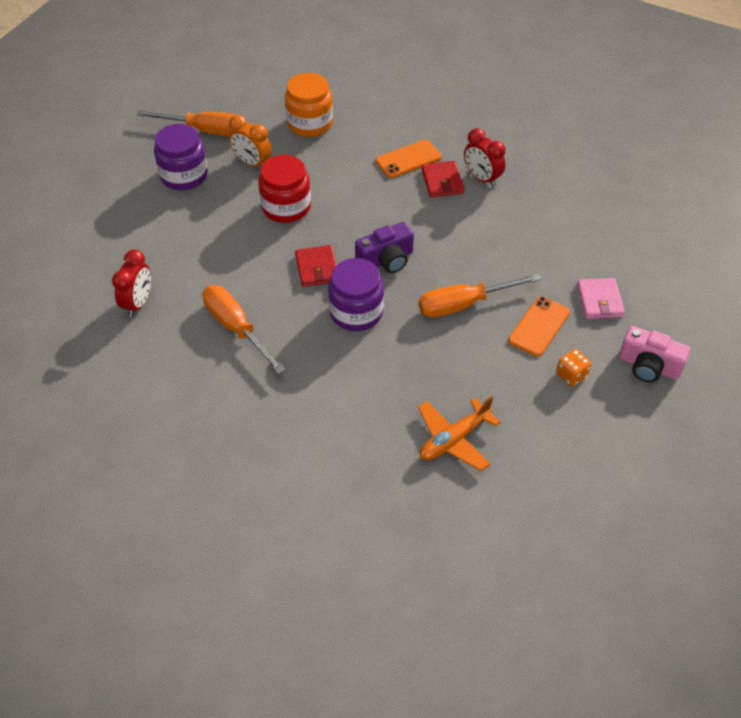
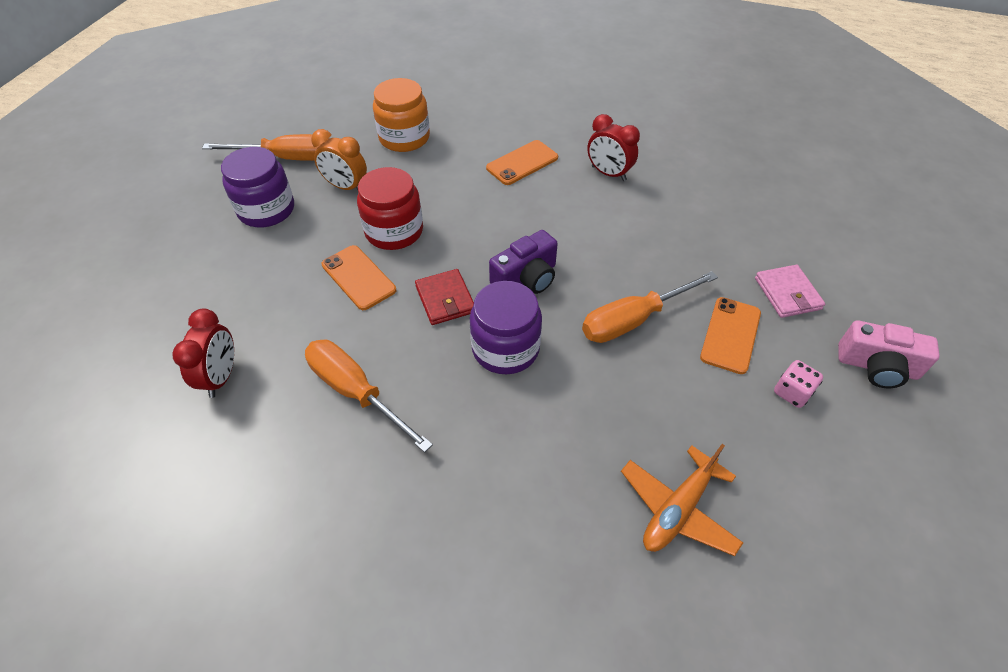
camera: 10 degrees left, 0 degrees up
red wallet [421,161,464,197] -> none
orange dice [556,349,591,386] -> pink dice [774,360,823,408]
none -> orange phone [321,245,396,310]

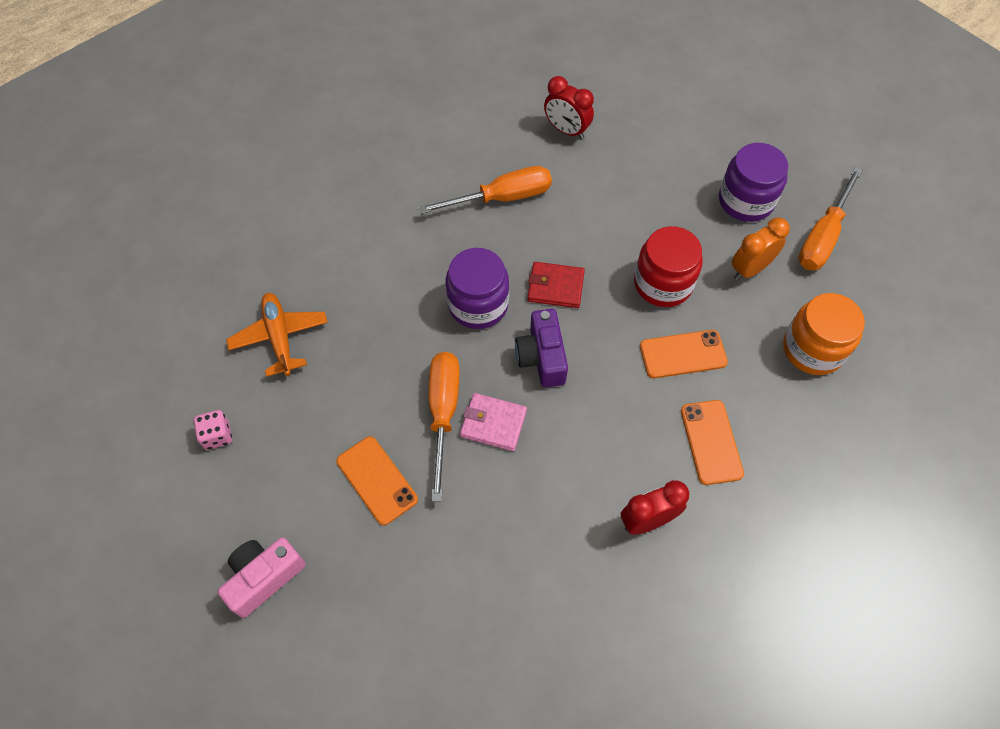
camera: 120 degrees right, 10 degrees up
orange phone [321,245,396,310] -> orange phone moved to [640,330,728,378]
pink wallet [755,265,825,318] -> pink wallet moved to [460,393,527,451]
pink dice [774,360,823,408] -> pink dice moved to [193,410,232,450]

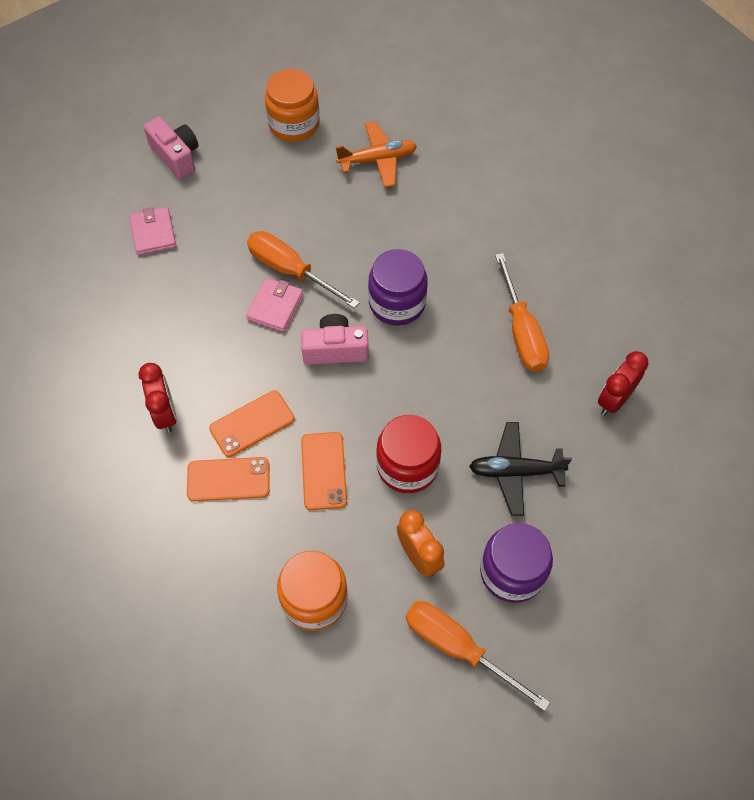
camera: 95 degrees right, 0 degrees up
pink dice [193,410,232,450] -> orange jar [265,69,320,142]
orange phone [336,436,418,525] -> orange phone moved to [209,391,294,457]
orange screwdriver [429,352,460,502] -> orange screwdriver turned 150 degrees counterclockwise [247,231,360,309]
purple camera [515,309,568,388] -> pink camera [301,314,369,365]
red wallet [528,262,585,308] -> none
none -> pink wallet [129,207,176,255]
none -> black plane [469,422,572,516]

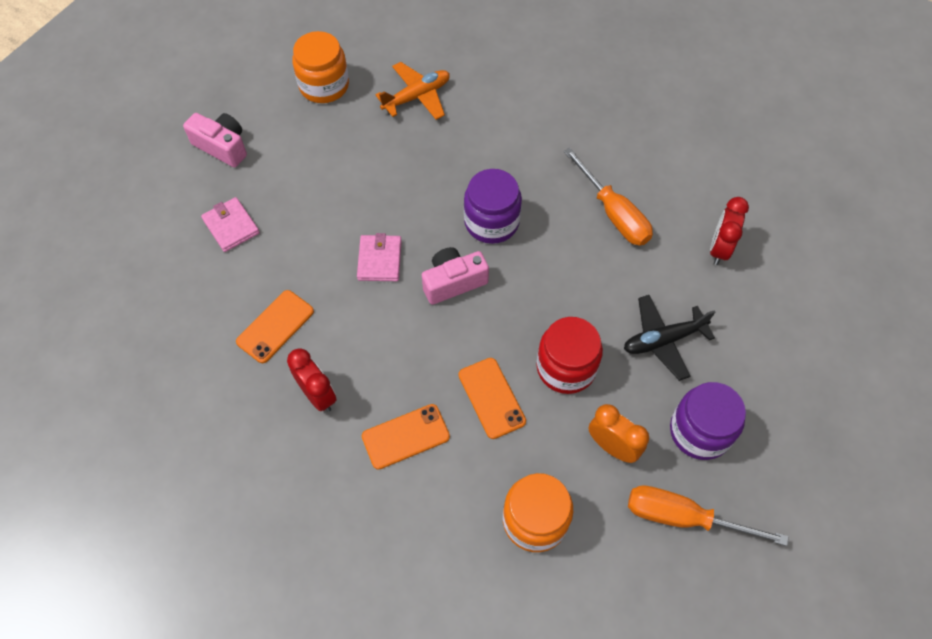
camera: 20 degrees left, 0 degrees up
orange phone [209,391,294,457] -> orange phone moved to [236,290,314,363]
orange screwdriver [247,231,360,309] -> none

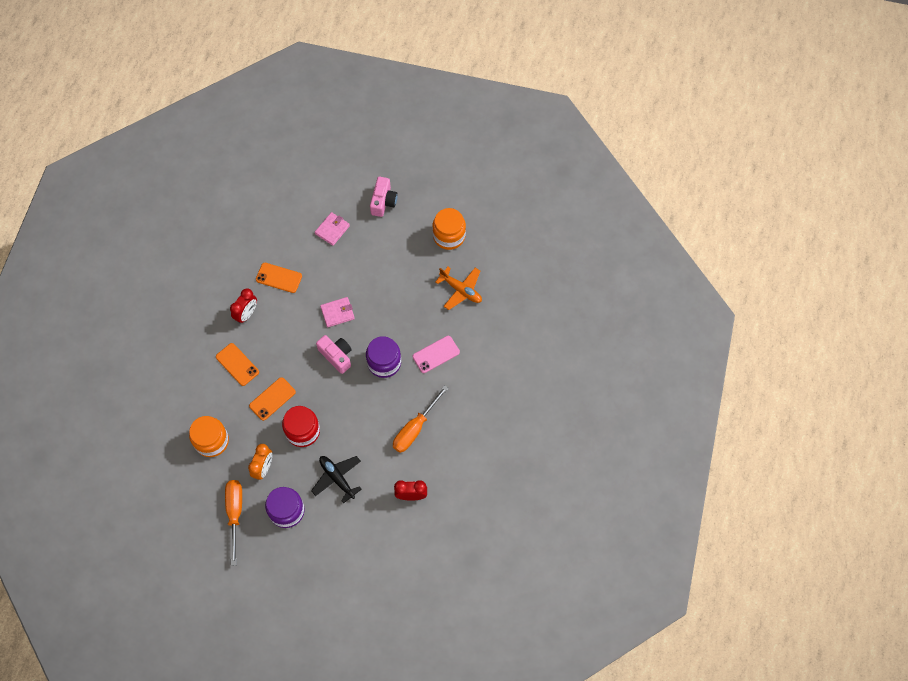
camera: 70 degrees right, 5 degrees up
none -> pink phone [413,336,460,373]

